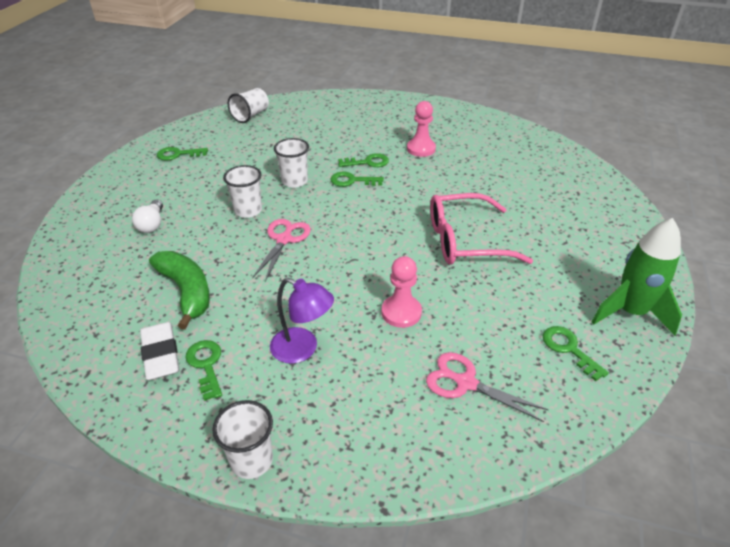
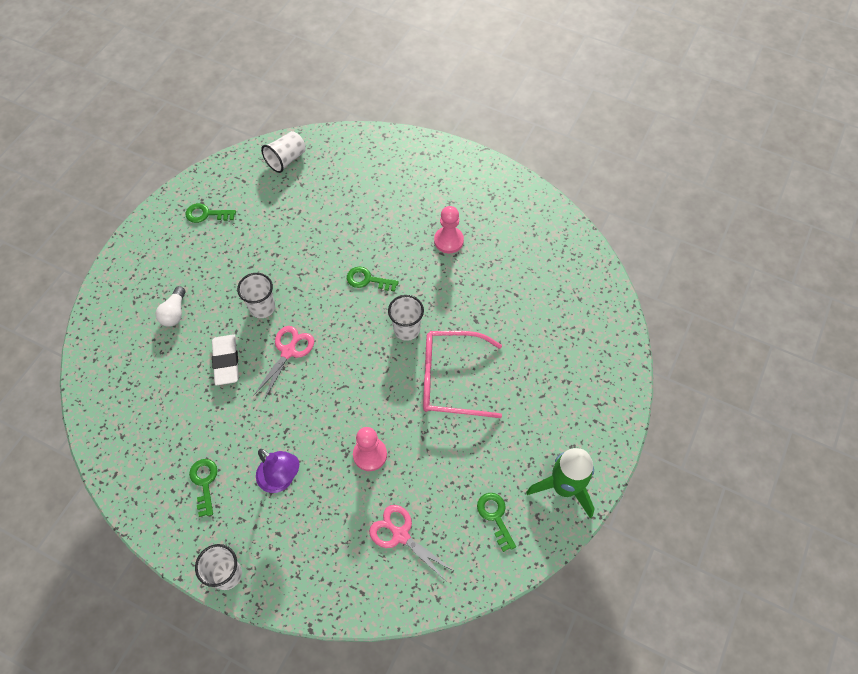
camera: 10 degrees right, 20 degrees up
white eraser [140,322,180,380] -> white eraser moved to [212,335,239,385]
green banana [149,251,210,330] -> none
white cup [274,138,309,188] -> white cup moved to [388,295,424,341]
green key [338,153,389,167] -> none

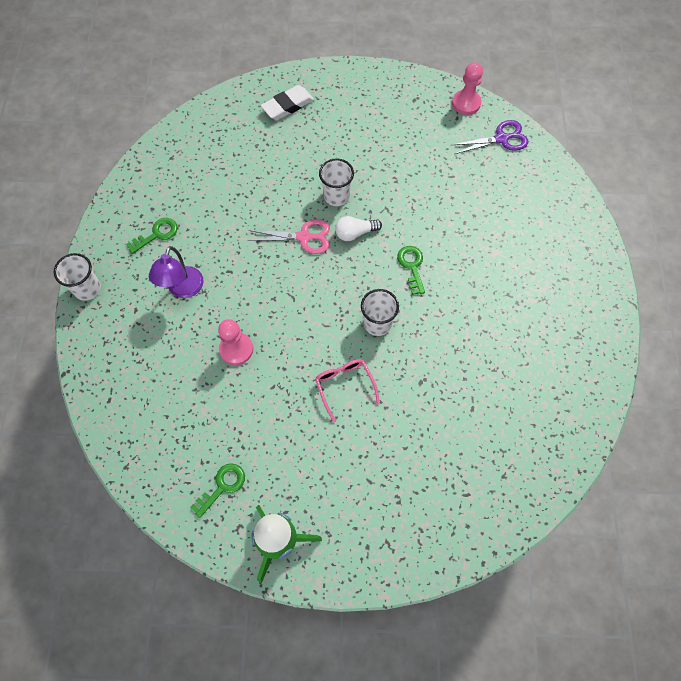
camera: 65 degrees right, 5 degrees up
white light bulb [156,286,185,327] -> white light bulb moved to [335,216,382,241]
green key [185,203,236,223] -> none
white eraser [212,335,239,385] -> white eraser moved to [261,85,314,120]
white cup [261,131,306,173] -> purple scissors [452,120,528,154]
pink scissors [369,505,455,582] -> none
pink glasses [423,331,502,418] -> pink glasses [315,359,380,422], size x0.58
pink pawn [434,206,464,253] -> pink pawn moved to [452,62,483,115]

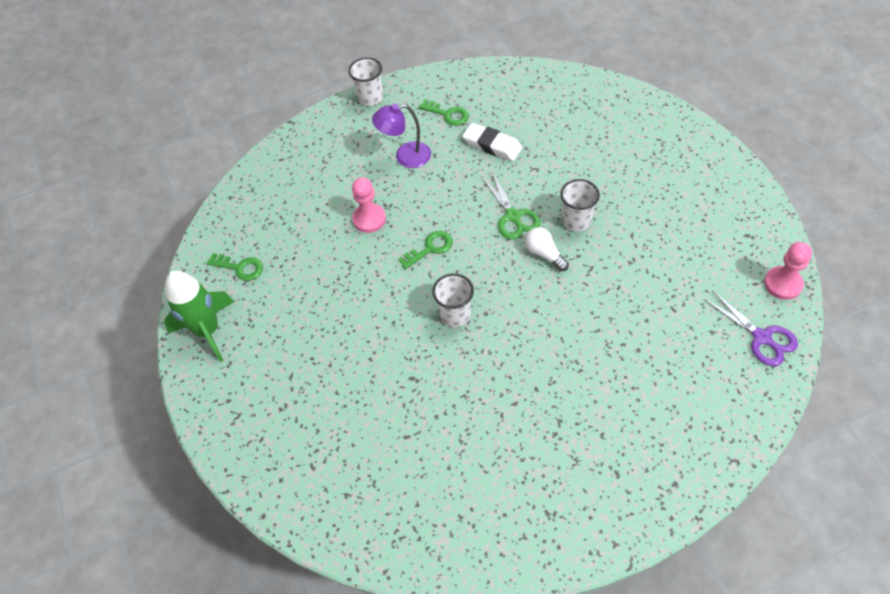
camera: 70 degrees right, 10 degrees down
pink scissors [248,219,330,254] -> green scissors [481,172,541,240]
white eraser [261,85,314,120] -> white eraser moved to [462,123,522,161]
pink glasses [315,359,380,422] -> none
green key [397,246,425,295] -> green key moved to [398,231,453,269]

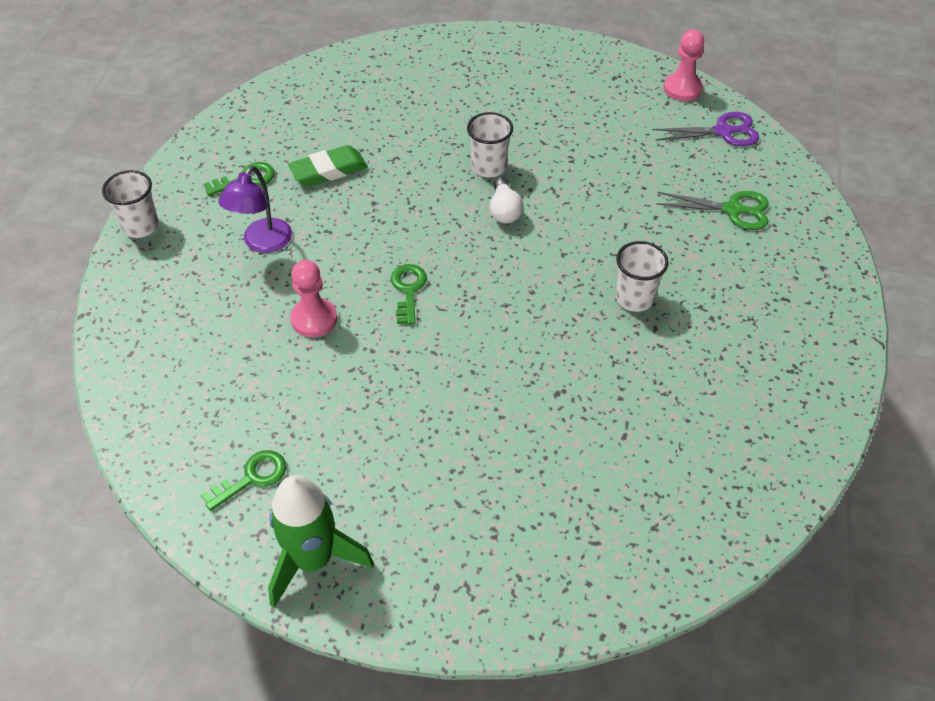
camera: 60 degrees left, 5 degrees down
white cup [432,273,474,327] -> white cup moved to [616,241,669,312]
white eraser [462,123,522,161] -> green eraser [288,145,368,186]
green scissors [481,172,541,240] -> green scissors moved to [656,191,769,230]
white light bulb [525,227,569,271] -> white light bulb turned 90 degrees counterclockwise [490,177,524,223]

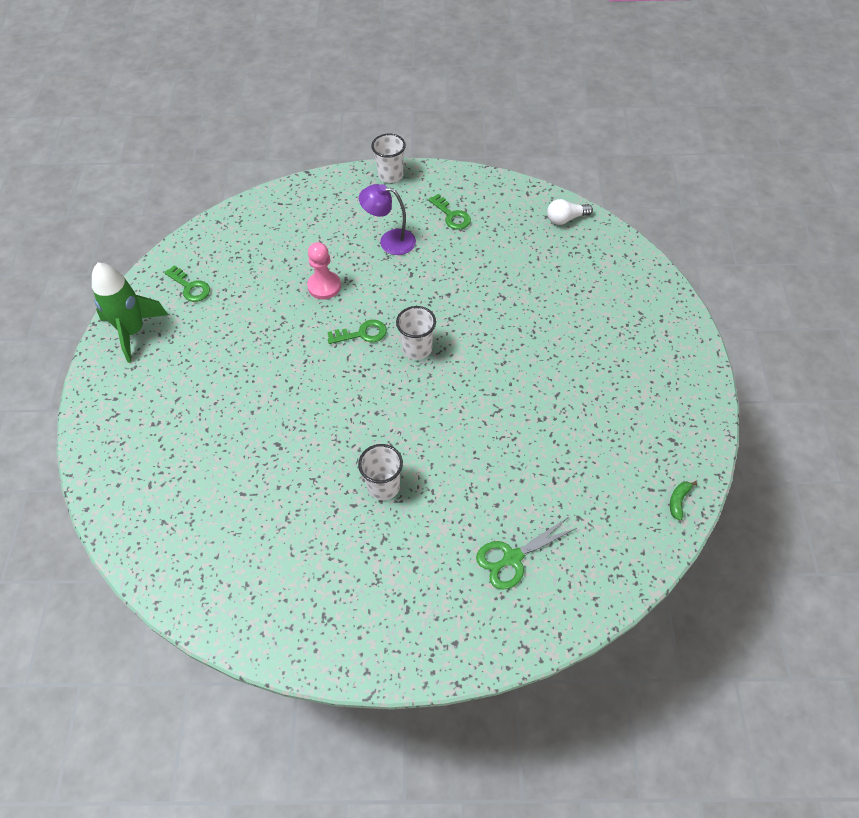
camera: 80 degrees right, 5 degrees up
green eraser [288,145,368,186] -> none
white cup [467,112,513,177] -> white cup moved to [396,306,436,360]
white light bulb [490,177,524,223] -> white light bulb moved to [547,199,593,225]
purple scissors [653,112,759,146] -> none
green scissors [656,191,769,230] -> green scissors turned 60 degrees clockwise [476,518,577,590]
pink pawn [664,29,704,101] -> green banana [670,481,697,520]

